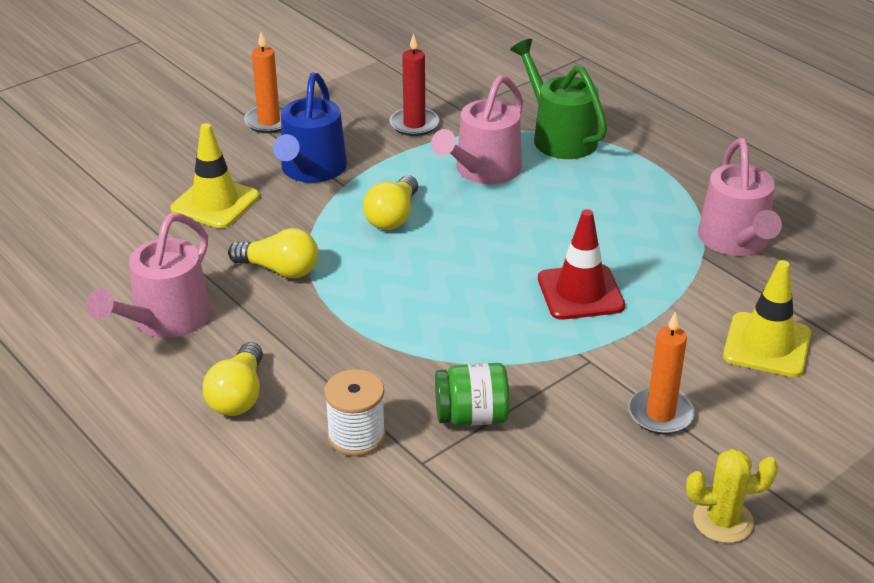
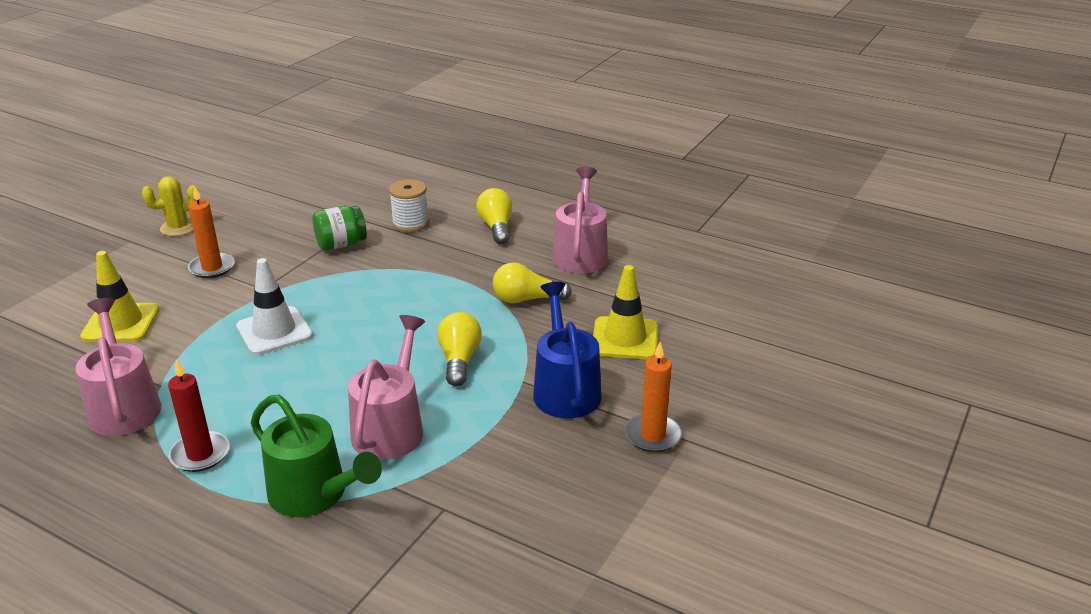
camera: 160 degrees right, 5 degrees down
red candle [390,33,439,136] -> red candle moved to [168,359,230,472]
red traffic cone [538,209,625,320] -> white traffic cone [236,258,313,355]

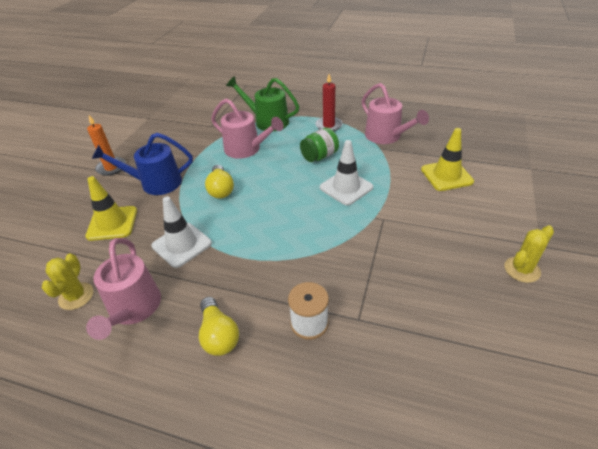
camera: 170 degrees right, 10 degrees up
orange candle [188,186,235,278] -> none
green jar [313,206,367,251] -> green jar moved to [300,127,339,162]
pink watering can [348,315,425,460] -> pink watering can turned 60 degrees counterclockwise [211,98,284,159]
yellow light bulb [493,262,572,303] -> white traffic cone [152,196,212,268]
blue watering can [533,282,602,418] -> blue watering can turned 105 degrees clockwise [92,133,193,195]
none -> yellow cactus [42,253,93,310]

